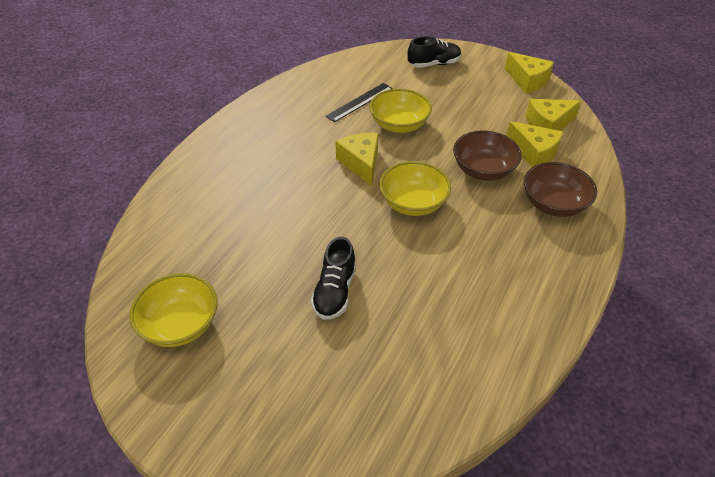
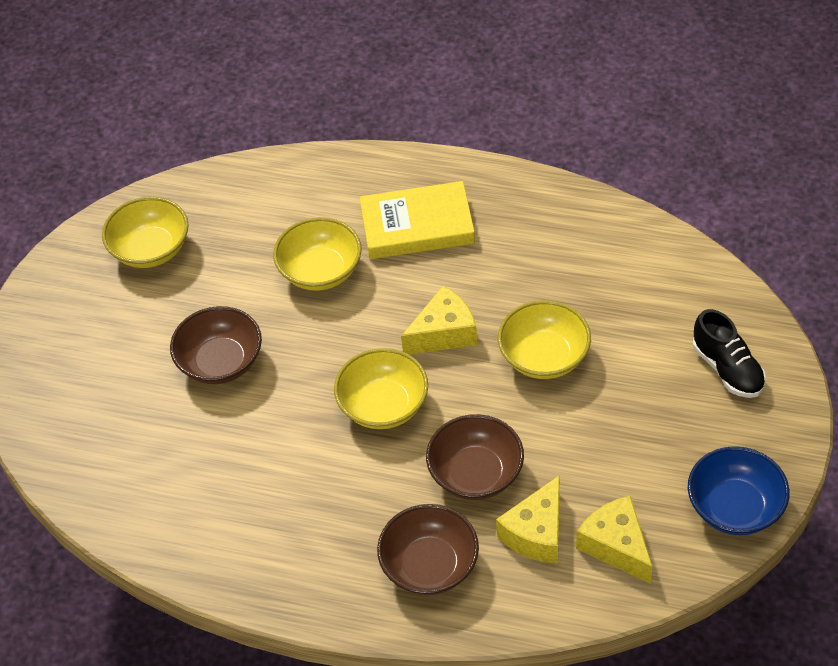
camera: 80 degrees right, 5 degrees up
black shoe [311,237,356,320] -> brown bowl [170,306,262,384]
black ruler [326,83,392,122] -> none
yellow cheese [505,52,554,94] -> blue bowl [688,446,790,535]
none -> yellow bowl [273,217,362,291]
none -> yellow book [359,181,475,259]

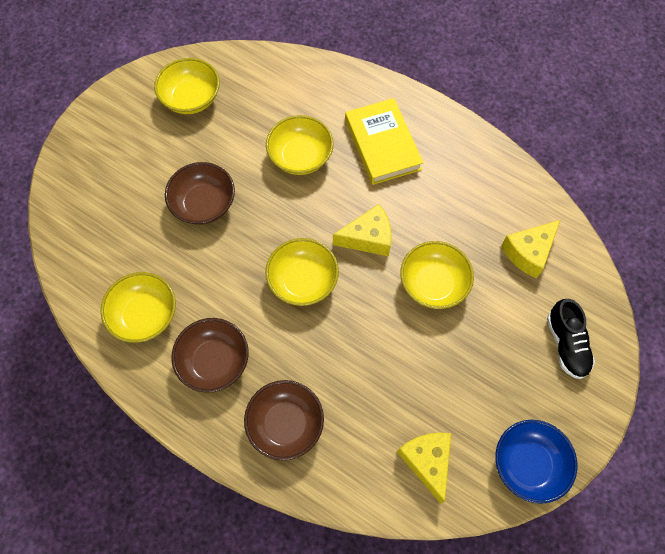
camera: 15 degrees right, 15 degrees up
yellow book [359,181,475,259] -> yellow book turned 60 degrees clockwise [345,98,423,185]
brown bowl [426,414,524,500] -> brown bowl moved to [171,318,249,393]
yellow cheese [496,475,560,564] -> yellow cheese moved to [501,220,560,278]
none -> yellow bowl [100,272,176,343]

